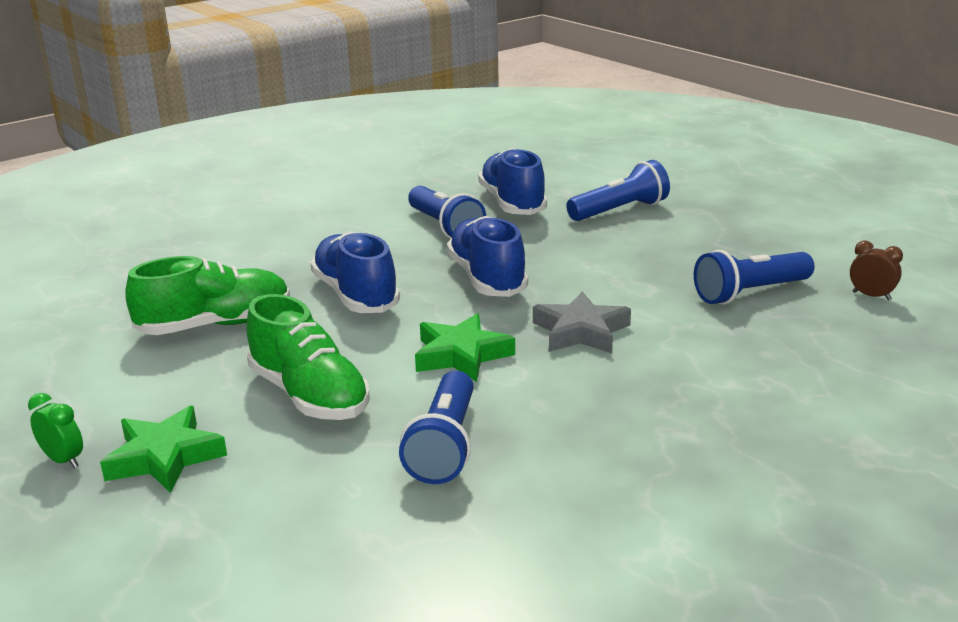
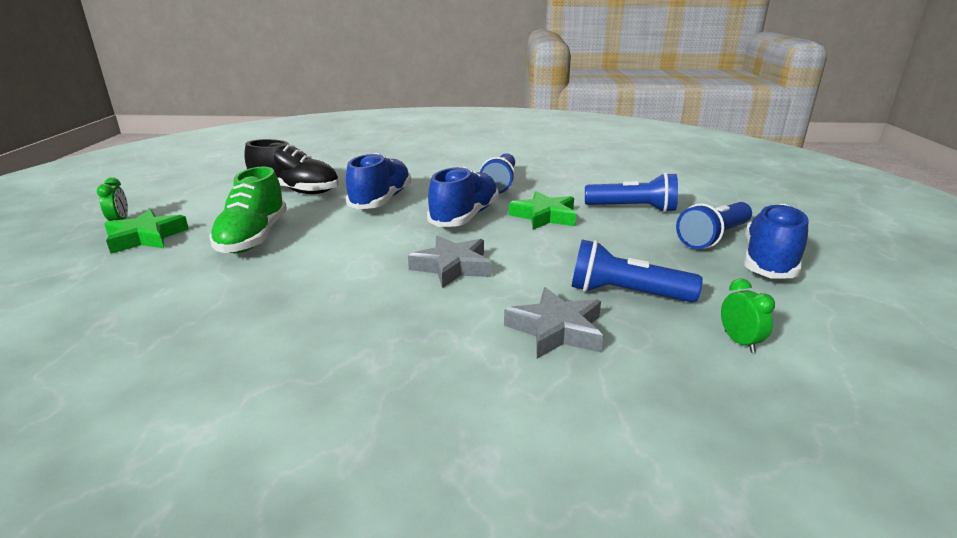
camera: 40 degrees right, 0 degrees up
green shoe [125,256,290,335] -> black shoe [244,139,339,194]
blue flashlight [399,370,474,484] -> blue flashlight moved to [676,202,752,249]
green star [415,314,515,382] -> green star moved to [509,191,576,230]
blue shoe [478,148,547,215] -> blue shoe moved to [744,203,809,279]
brown clock [850,241,903,300] -> green clock [721,279,775,353]
none -> grey star [504,287,603,359]

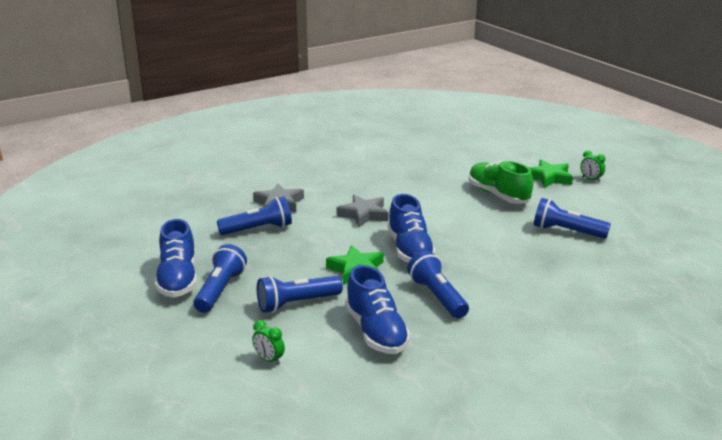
camera: 145 degrees right, 0 degrees up
black shoe [244,139,339,194] -> blue flashlight [534,198,611,239]
blue shoe [346,153,411,209] -> blue shoe moved to [345,265,411,354]
green clock [721,279,775,353] -> green clock moved to [252,320,285,365]

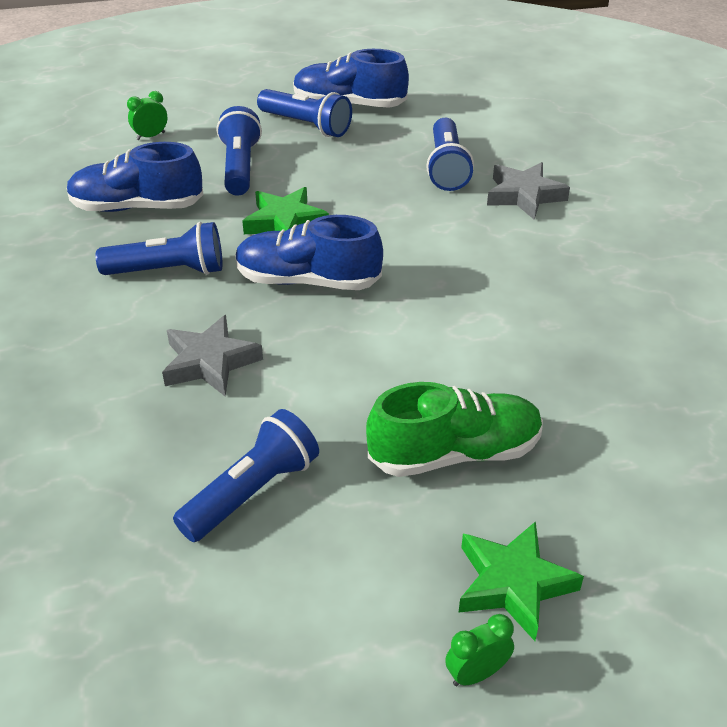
camera: 110 degrees right, 15 degrees up
grey star [337,195,388,228] -> grey star moved to [162,315,263,396]

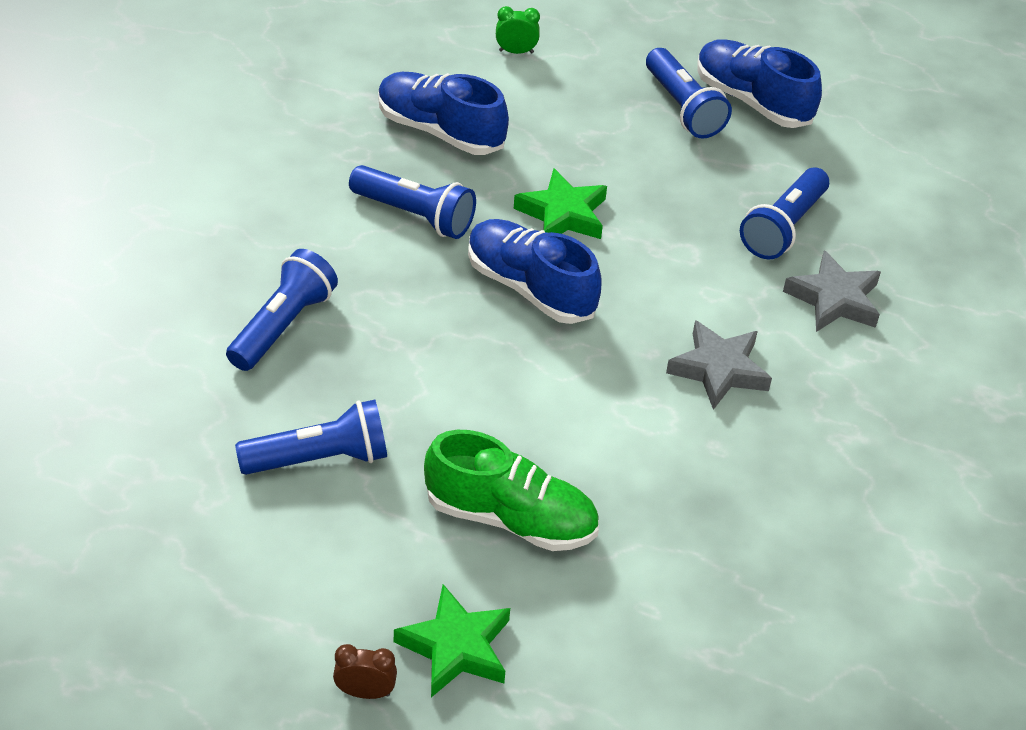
camera: 30 degrees right, 5 degrees up
grey star [162,315,263,396] -> grey star moved to [666,320,772,410]
blue flashlight [217,106,262,196] -> blue flashlight moved to [226,249,338,371]
green clock [445,614,514,686] -> brown clock [333,644,397,699]

